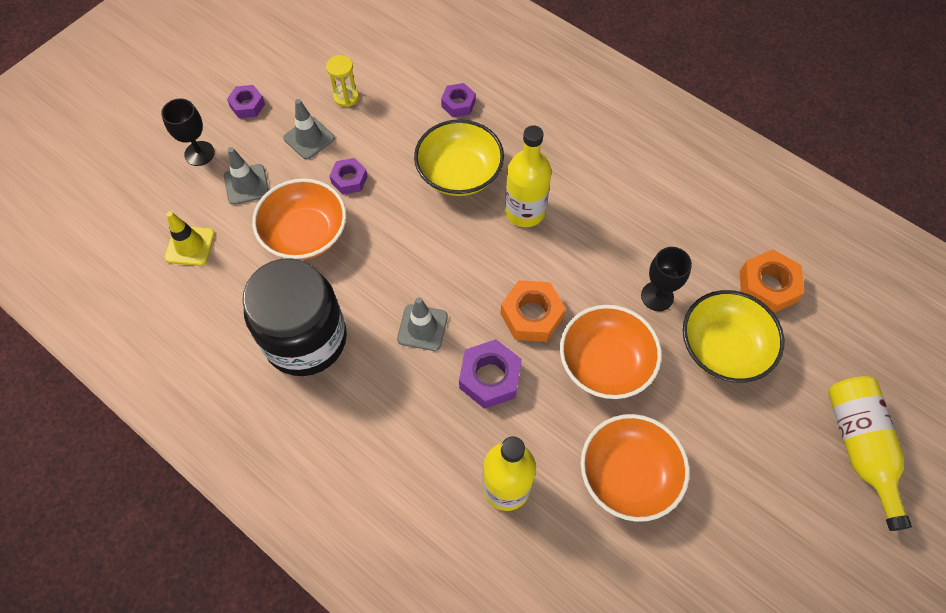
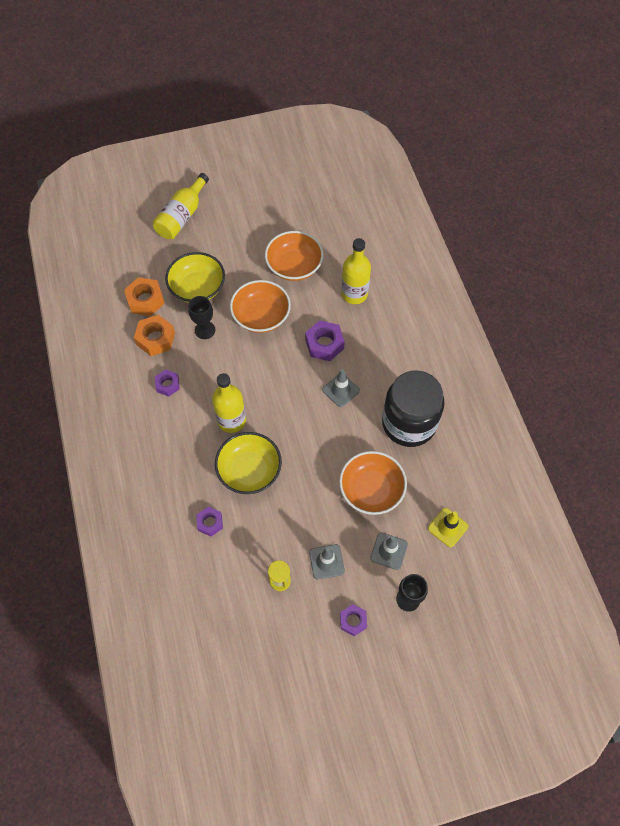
camera: 145 degrees left, 0 degrees up
purple nut [329,158,368,195] -> purple nut moved to [155,370,180,397]
orange nut [500,280,566,342] -> orange nut moved to [134,315,175,356]

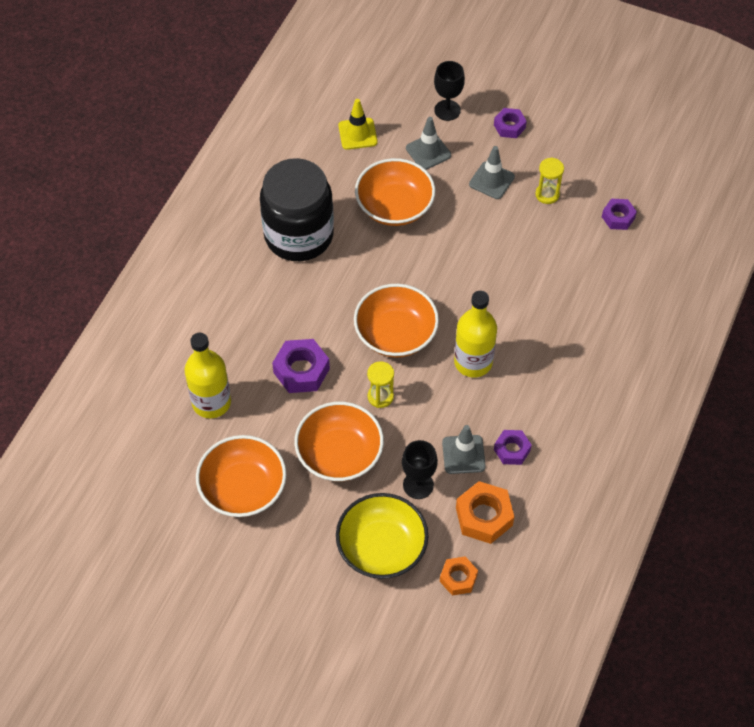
camera: 140 degrees left, 5 degrees down
orange nut [124,277,165,316] -> orange nut [440,556,478,596], size x0.63
yellow bottle [153,173,209,239] -> none
purple nut [196,507,223,536] -> purple nut moved to [602,199,637,230]
yellow bowl [215,432,282,494] -> none
grey traffic cone [322,369,360,407] -> grey traffic cone moved to [442,425,486,474]
none -> orange bowl [354,284,439,358]
none -> yellow hourglass [367,361,394,408]

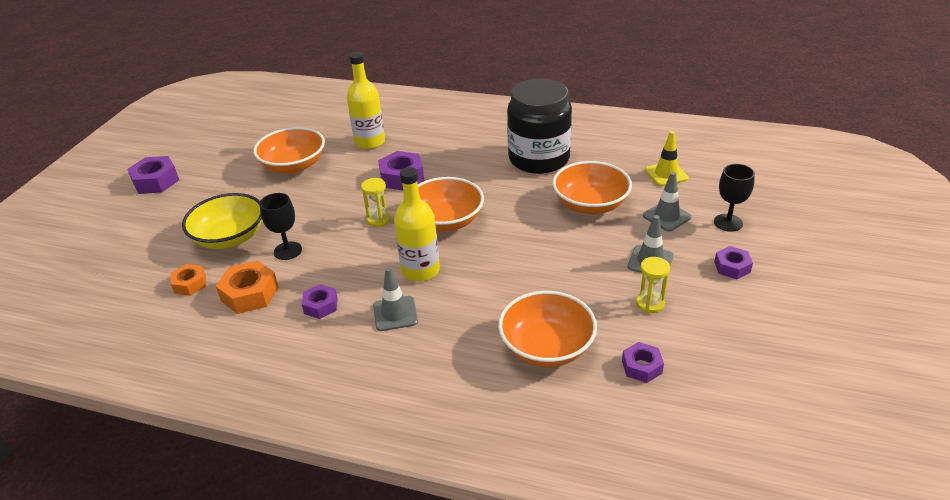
camera: 85 degrees right, 20 degrees down
orange bowl [294,402,384,482] -> orange bowl moved to [498,291,597,367]
grey traffic cone [442,425,486,474] -> grey traffic cone moved to [373,267,418,331]
none -> purple nut [127,156,179,194]

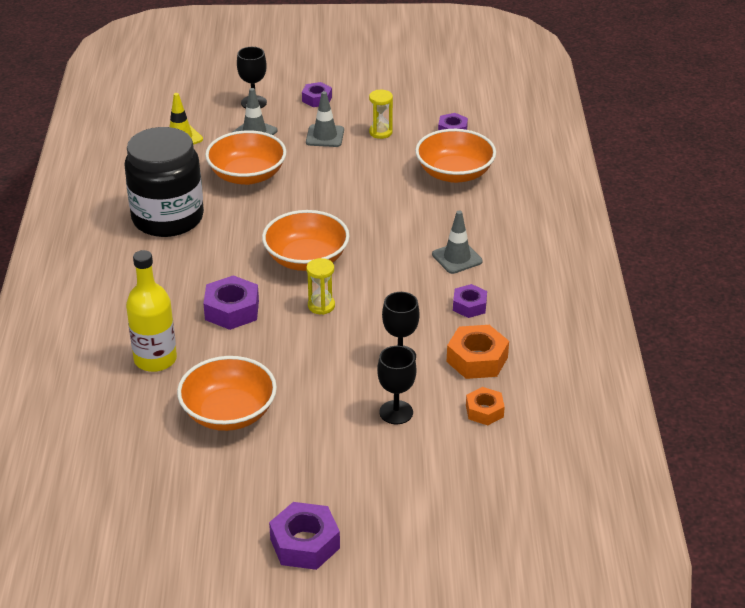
camera: 110 degrees left, 0 degrees up
yellow bowl [182,193,262,249] -> black goblet [377,346,416,424]
yellow bottle [394,167,440,282] -> none

